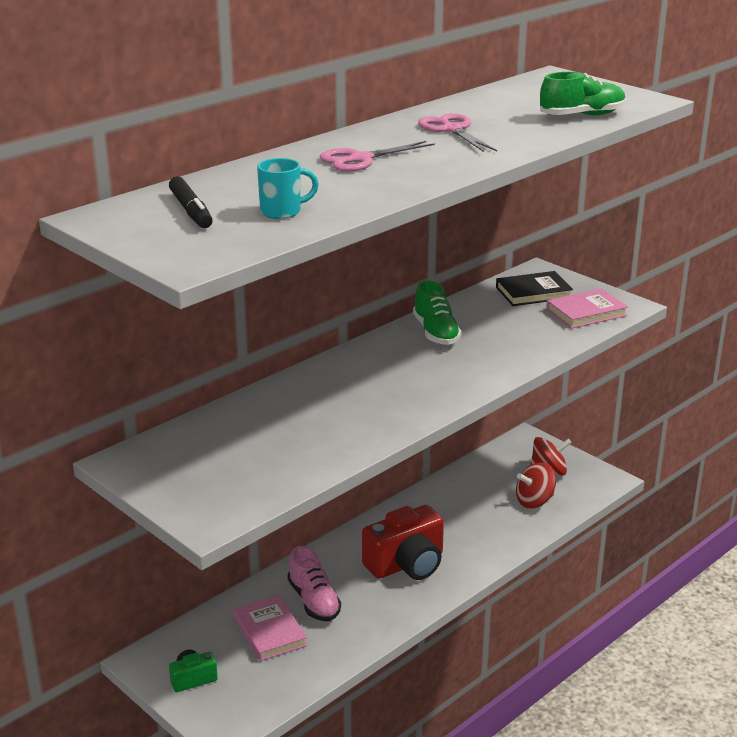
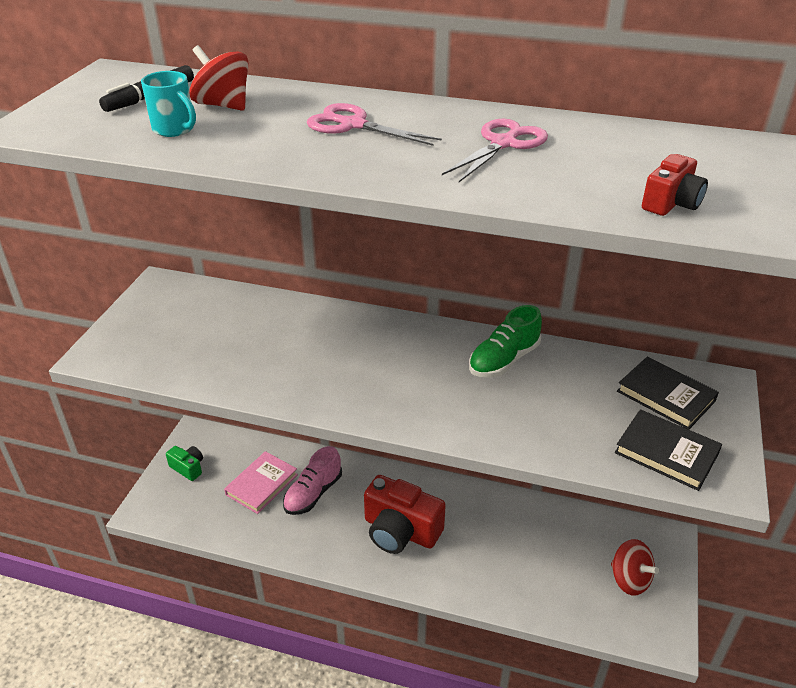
camera: 60 degrees right, 10 degrees up
red spinning top [516,462,556,508] -> red spinning top moved to [189,45,249,111]
green shoe [540,72,626,115] -> red camera [642,154,708,216]
pink book [546,288,628,329] -> black book [615,409,722,491]

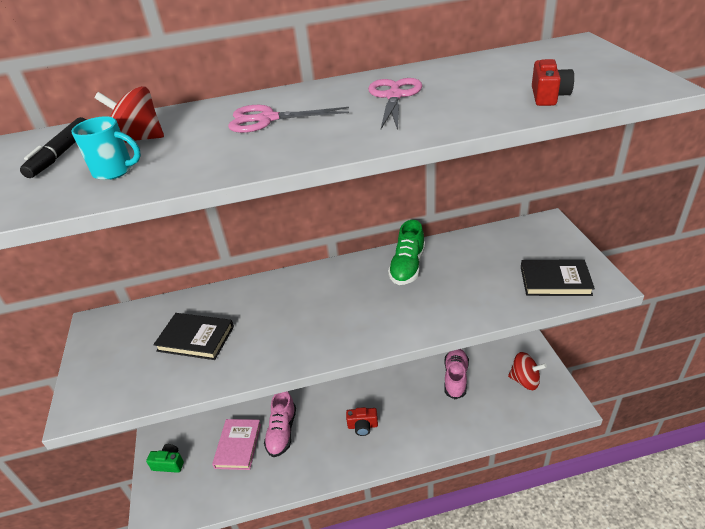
camera: 25 degrees left, 0 degrees up
red camera [364,475,446,554] -> red camera [346,407,378,436], size x0.49
black book [617,357,719,430] -> black book moved to [153,313,234,360]
none -> pink shoe [444,349,469,399]

